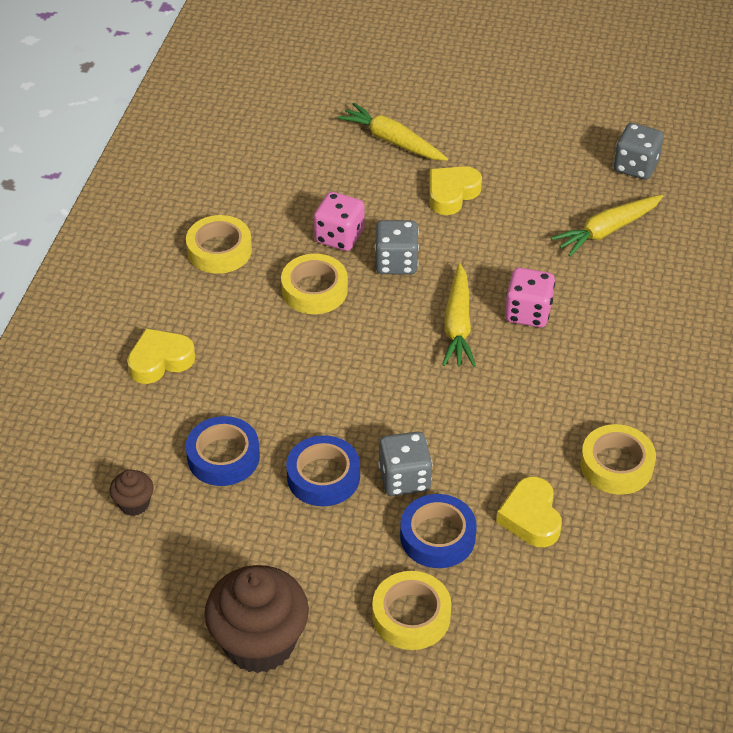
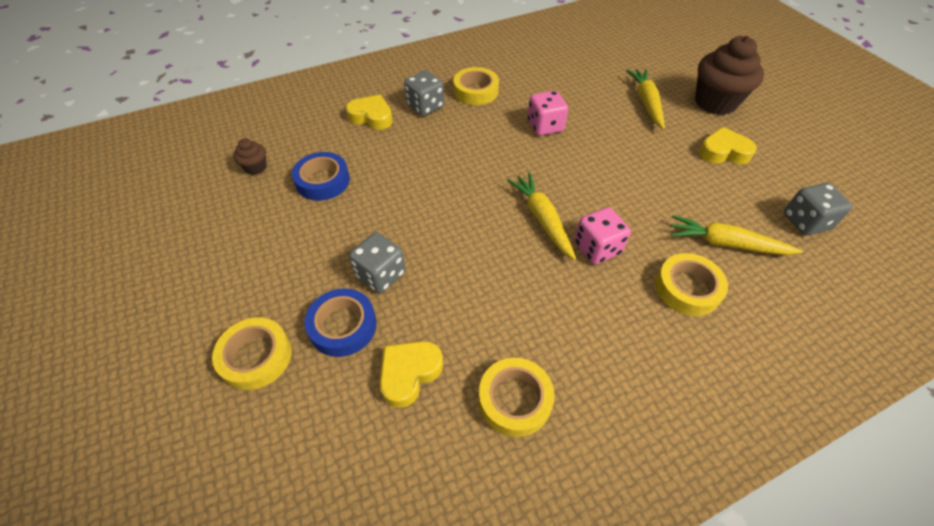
camera: 50 degrees right, 5 degrees up
brown cupcake [204,565,309,673] -> brown cupcake moved to [695,36,764,115]
yellow tape [281,254,348,314] -> yellow tape moved to [655,253,728,316]
blue tape [286,435,360,506] -> none
grey dice [375,220,419,275] -> grey dice moved to [404,70,444,116]
yellow heart [429,166,482,215] -> yellow heart moved to [699,127,757,164]
yellow carrot [442,263,476,367] -> yellow carrot turned 105 degrees clockwise [507,173,576,260]

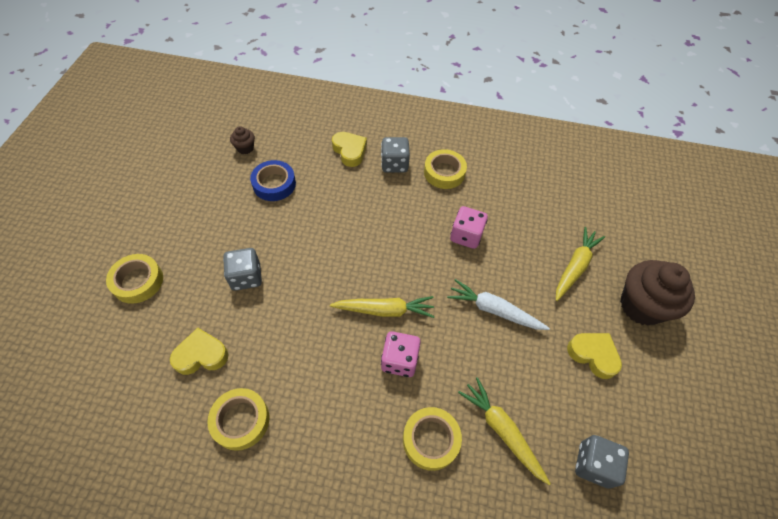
camera: 35 degrees right, 5 degrees up
blue tape [305,288,377,357] -> none
yellow carrot [507,173,576,260] -> yellow carrot turned 75 degrees clockwise [330,296,435,318]
none -> white carrot [447,279,550,330]

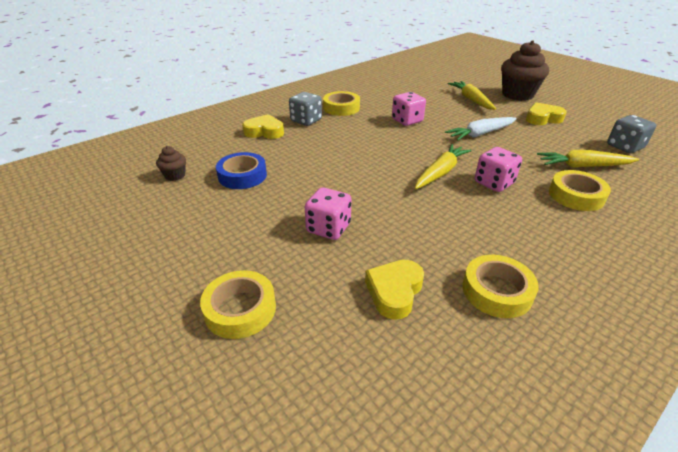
camera: 50 degrees left, 20 degrees down
grey dice [223,248,262,291] -> pink dice [305,187,351,240]

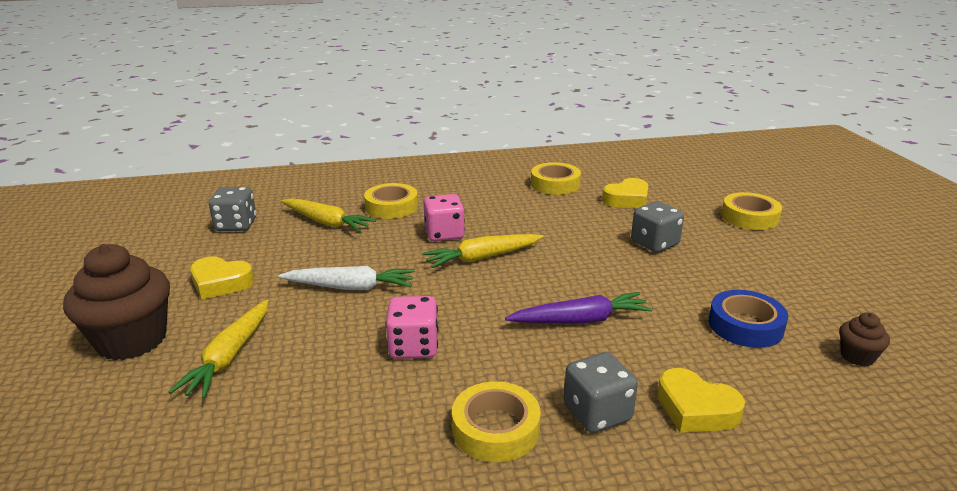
camera: 150 degrees left, 10 degrees down
pink dice [305,187,351,240] -> grey dice [631,201,684,253]
none -> purple carrot [505,292,653,324]

